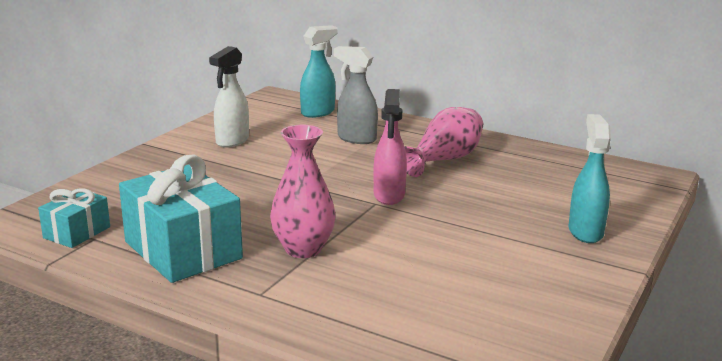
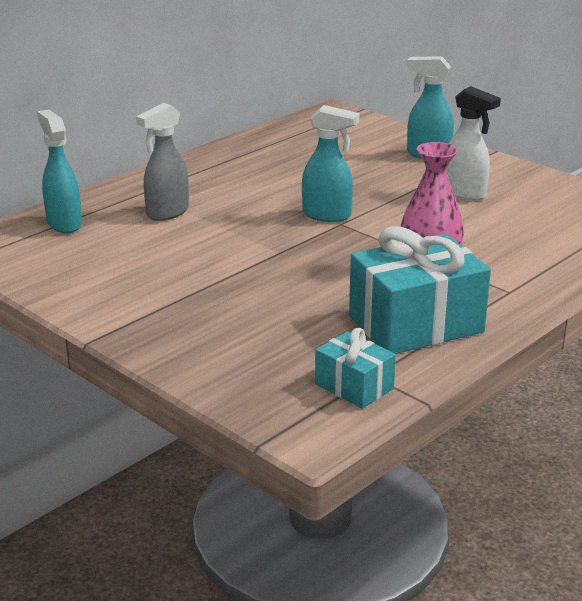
camera: 75 degrees left, 5 degrees up
white spray bottle [209,46,249,148] -> white spray bottle moved to [446,86,501,201]
pink spray bottle [374,89,407,205] -> turquoise spray bottle [302,105,359,222]
pink vase [405,107,483,177] -> none

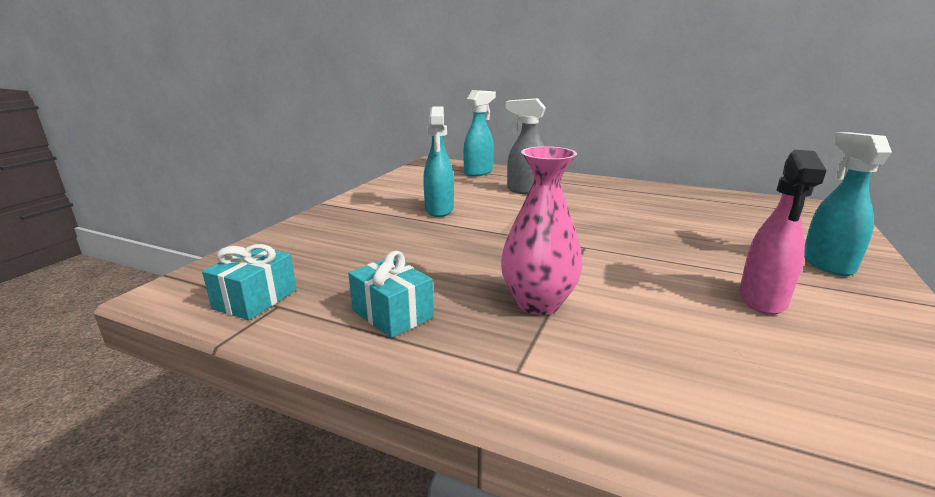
camera: 70 degrees right, 5 degrees down
turquoise spray bottle [302,105,359,222] -> turquoise spray bottle moved to [423,107,454,217]
turquoise gift [349,226,491,354] -> turquoise gift [348,251,434,338], size x0.53
white spray bottle [446,86,501,201] -> pink spray bottle [739,150,826,315]

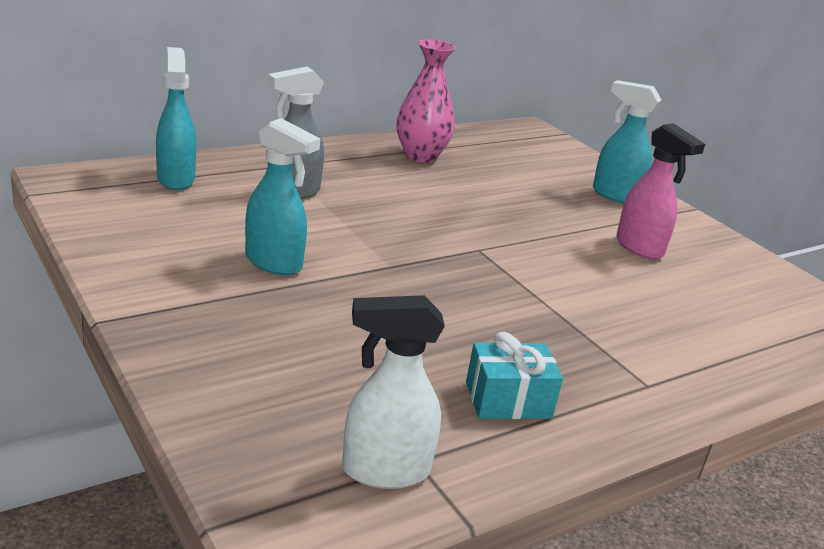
camera: 60 degrees left, 5 degrees up
turquoise gift [202,244,297,320] -> white spray bottle [342,295,445,489]
pink vase [501,146,583,315] -> pink vase moved to [397,39,456,163]

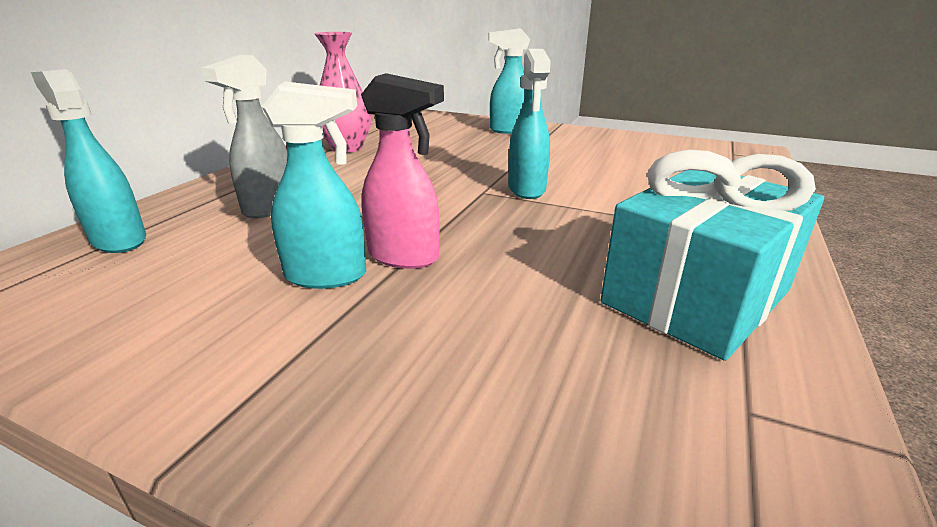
camera: 30 degrees left, 0 degrees up
white spray bottle [342,295,445,489] -> none
turquoise gift [466,332,563,419] -> turquoise gift [601,150,824,361], size x1.89
pink spray bottle [616,123,705,260] -> pink spray bottle moved to [361,73,444,269]
none -> turquoise spray bottle [508,49,551,199]

